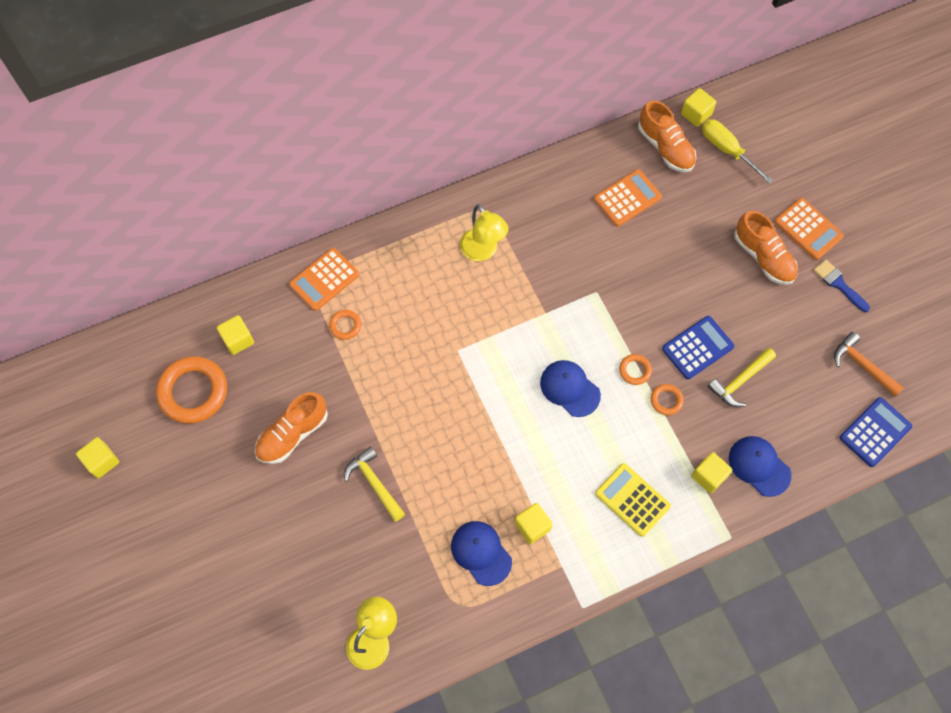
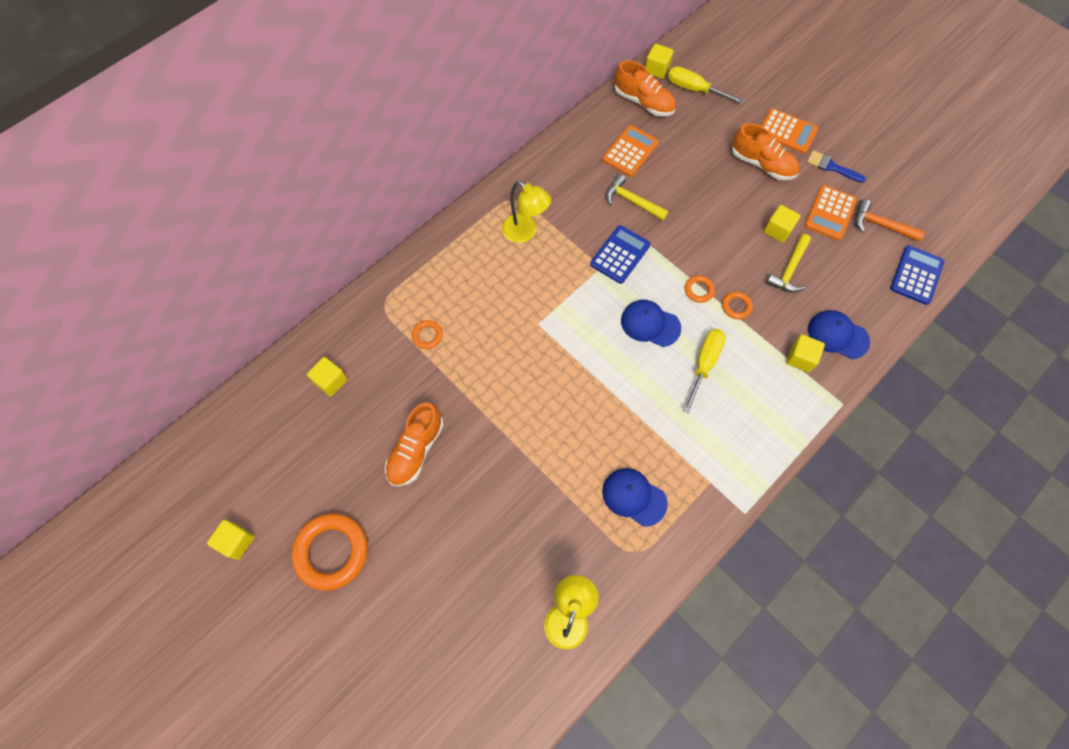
camera: 20 degrees left, 0 degrees up
orange ring [156,356,227,423] -> orange ring moved to [292,513,368,591]
orange calculator [289,248,359,311] -> orange calculator moved to [805,185,857,240]
yellow hammer [344,446,405,522] -> yellow hammer moved to [606,174,669,221]
yellow cube [515,503,553,544] -> yellow cube moved to [763,205,801,243]
yellow calculator [595,463,671,537] -> none
blue calculator [662,316,734,379] -> blue calculator moved to [590,225,651,284]
none -> yellow screwdriver [683,329,726,413]

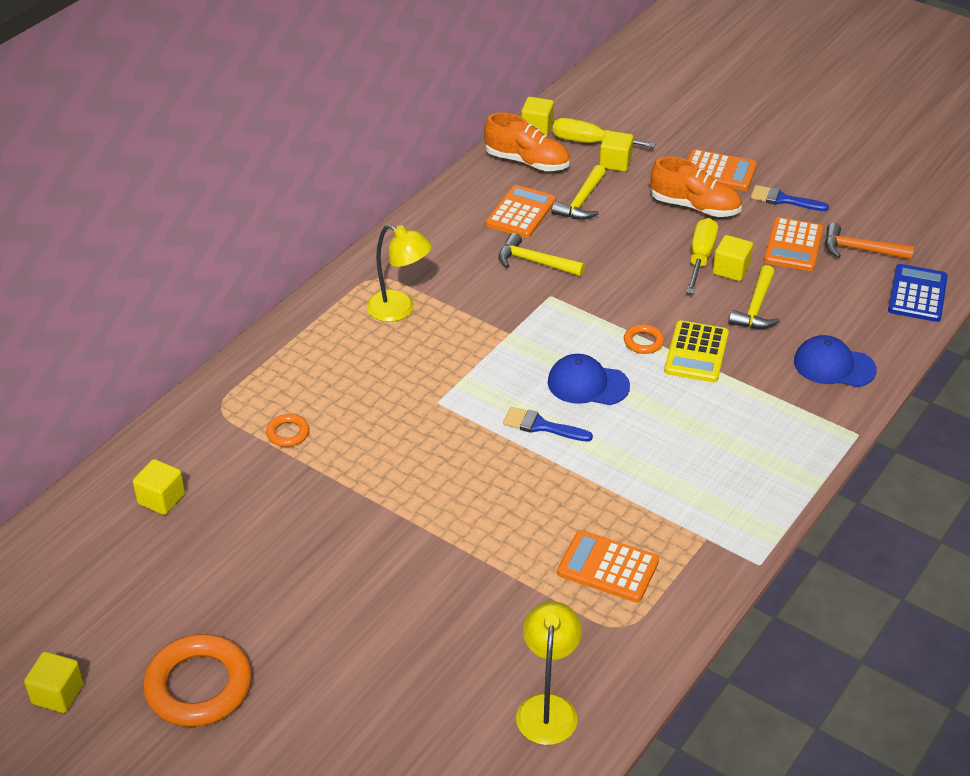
camera: 10 degrees left, 25 degrees down
orange shoe [385,403,444,487] -> none
blue calculator [590,225,651,284] -> none
blue cap [602,468,668,527] -> orange calculator [557,530,659,603]
yellow screwdriver [683,329,726,413] -> yellow screwdriver moved to [686,218,718,294]
orange ring [722,291,753,319] -> yellow calculator [664,321,729,382]
yellow cube [786,334,825,373] -> yellow cube moved to [599,131,633,172]
none -> blue brush [503,407,593,442]
none -> yellow hammer [551,165,606,220]

